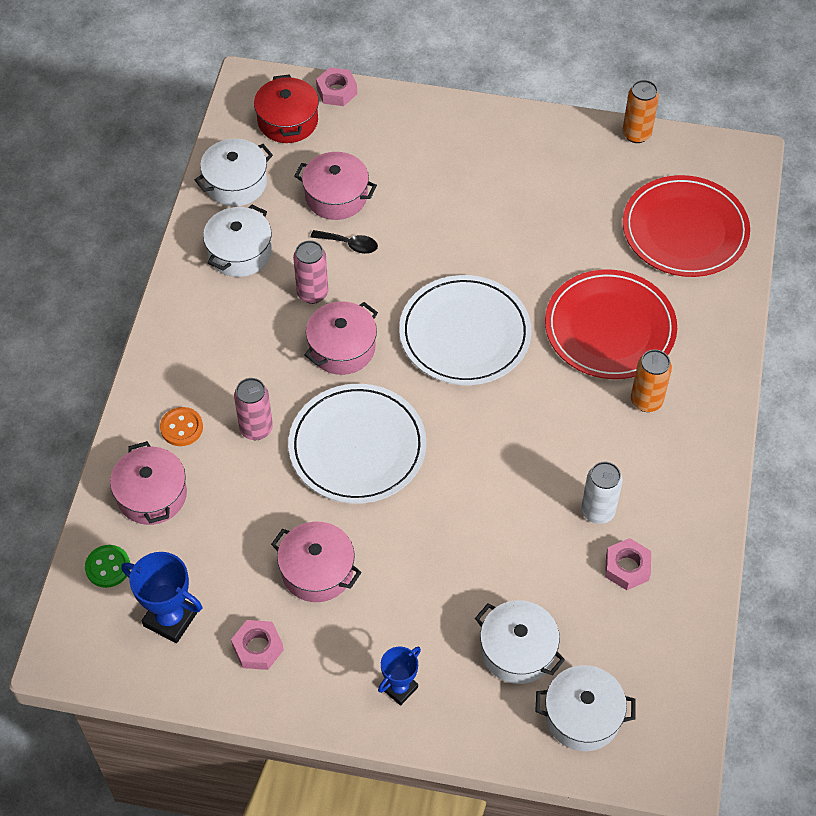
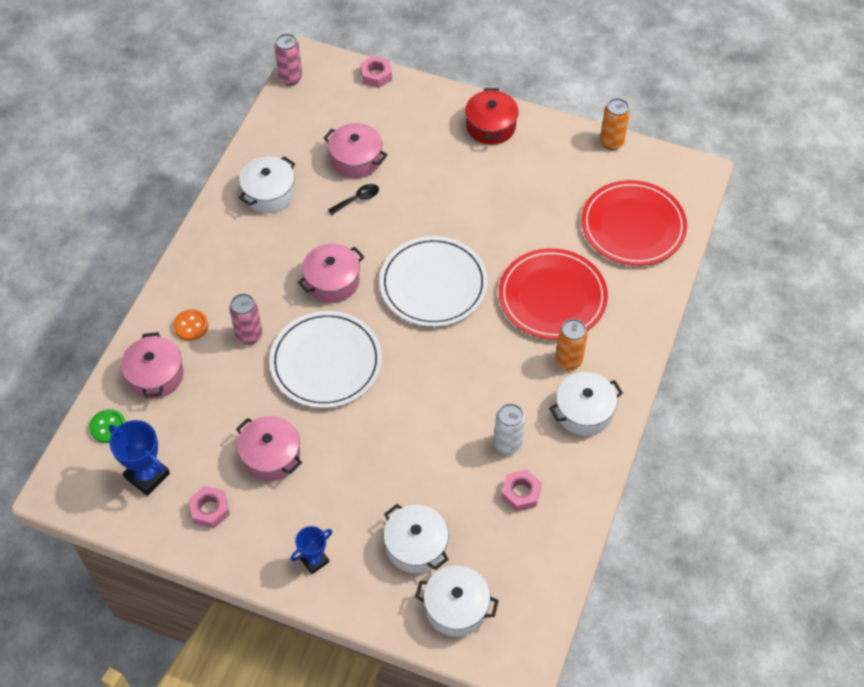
camera: 10 degrees right, 0 degrees up
white pot [195,139,273,206] -> white pot moved to [549,372,623,436]
red pot [254,74,319,143] -> red pot moved to [465,88,519,145]
pink can [293,240,329,304] -> pink can moved to [274,34,302,85]
black spoon [310,230,378,254] -> black spoon turned 60 degrees counterclockwise [328,184,379,215]

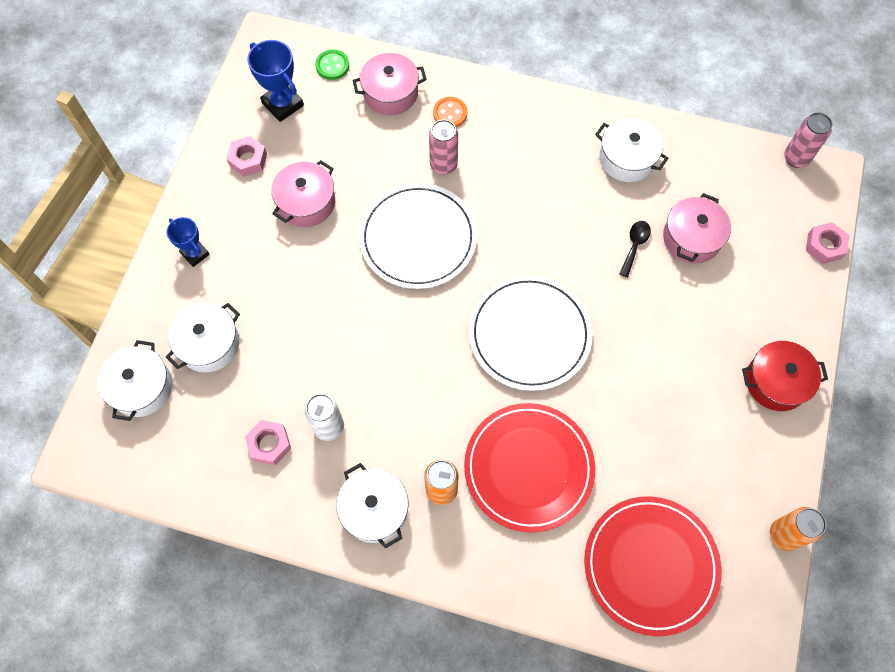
camera: 85 degrees right, 10 degrees up
blue trophy [108,420,170,496] -> blue trophy turned 75 degrees counterclockwise [247,40,304,122]
pink pot [298,243,364,303] -> none
black spoon [328,184,379,215] -> black spoon turned 120 degrees counterclockwise [619,221,651,277]

